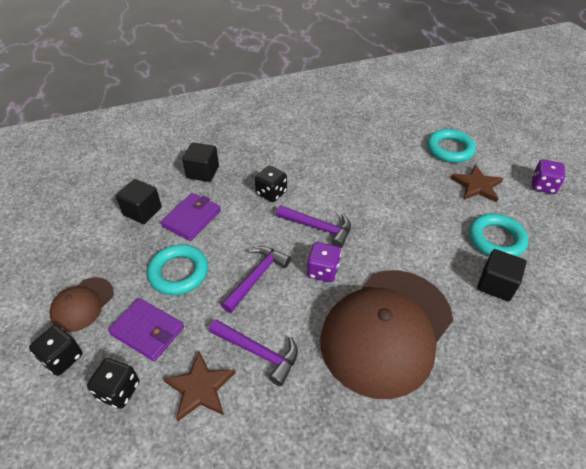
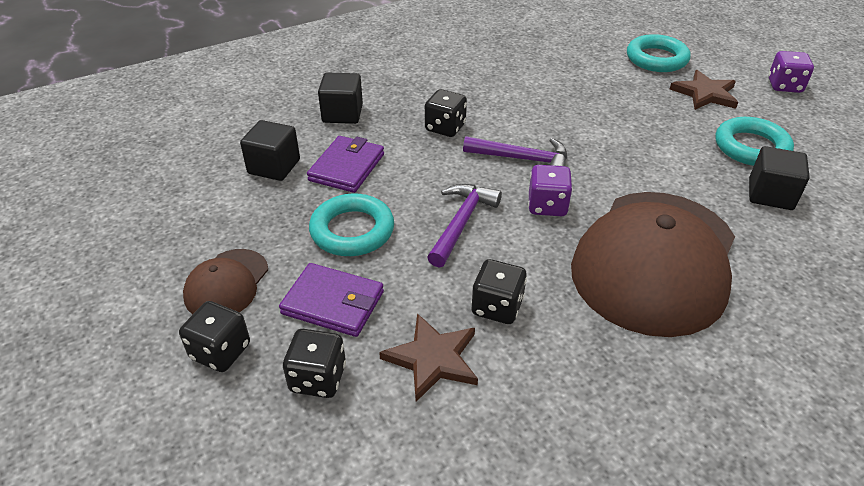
camera: 10 degrees left, 5 degrees down
purple hammer [209,319,298,386] -> black dice [471,259,527,324]

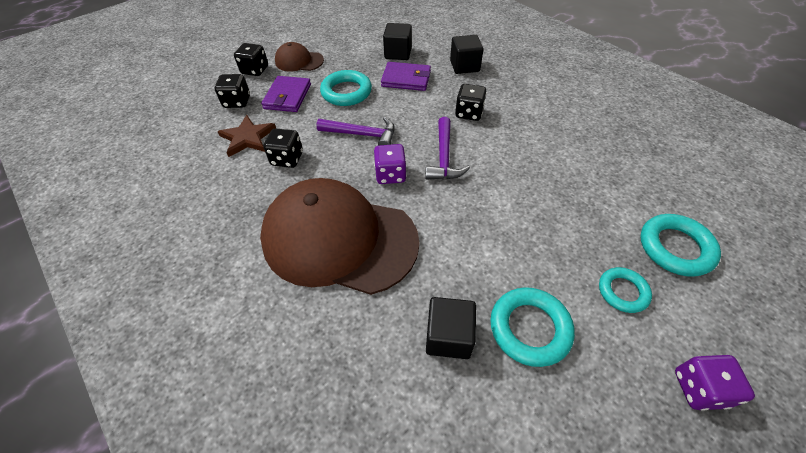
camera: 80 degrees right, 10 degrees up
brown star [670,70,738,110] -> turquoise ring [599,267,652,313]

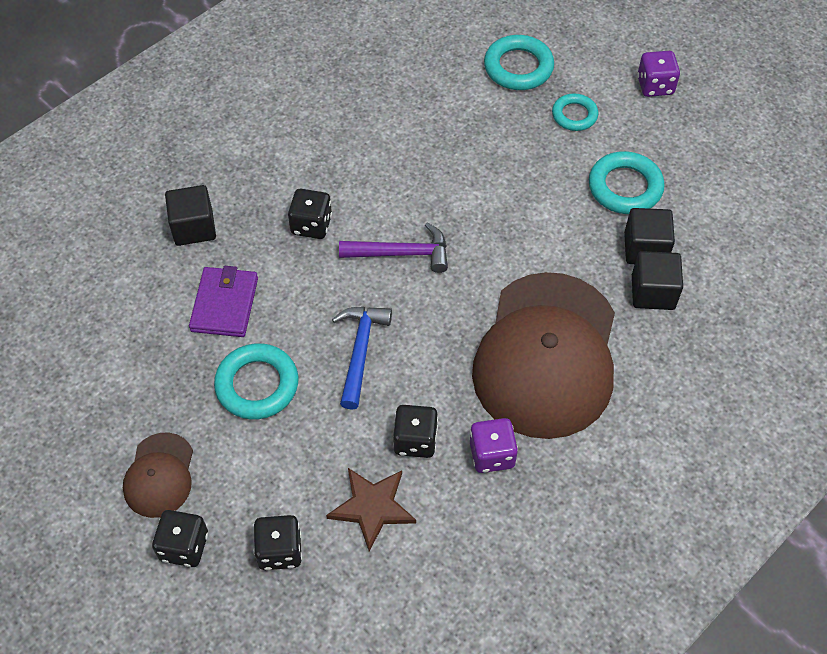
camera: 95 degrees left, 5 degrees up
purple wallet [261,76,311,112] -> none
purple hammer [316,117,395,145] -> blue hammer [332,307,392,410]
purple dice [374,144,407,184] -> purple dice moved to [470,418,518,473]
black cube [383,23,412,60] -> black cube moved to [632,251,683,310]

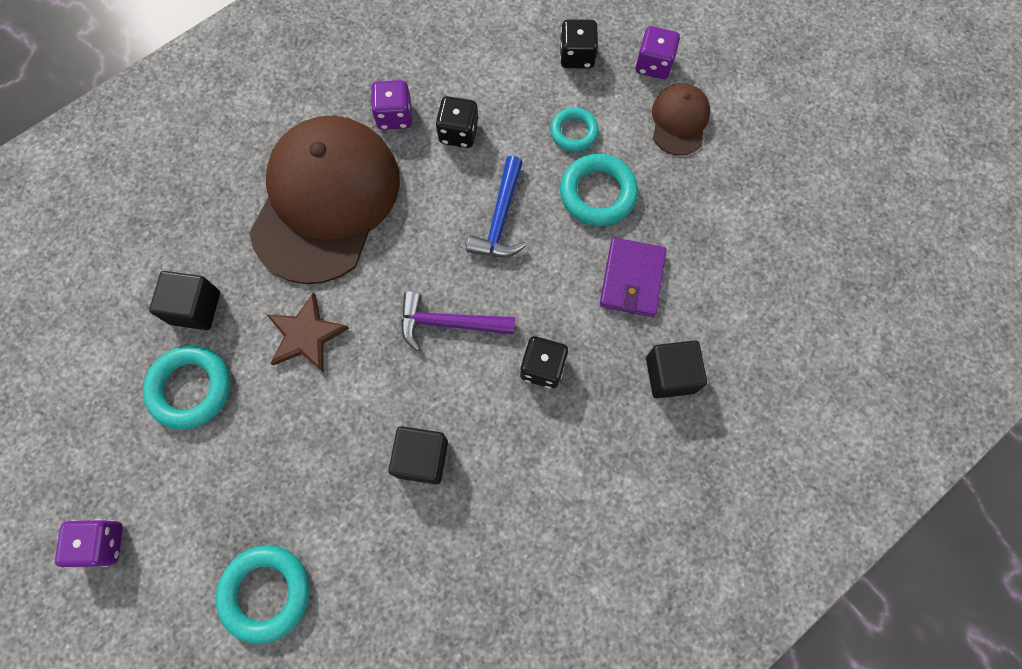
camera: 175 degrees left, 15 degrees up
black dice [152,510,208,567] -> purple dice [635,26,680,79]
brown star [326,468,416,551] -> brown star moved to [267,292,349,373]
turquoise ring [552,93,598,131] -> turquoise ring moved to [550,107,599,152]
black cube [632,251,683,310] -> black cube moved to [389,426,448,484]

